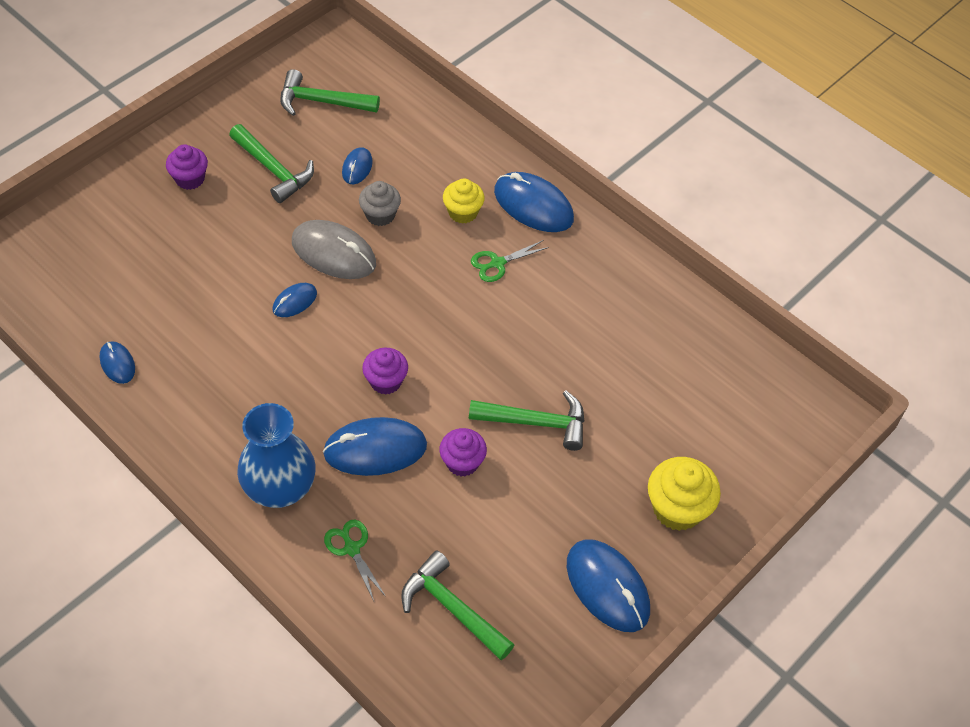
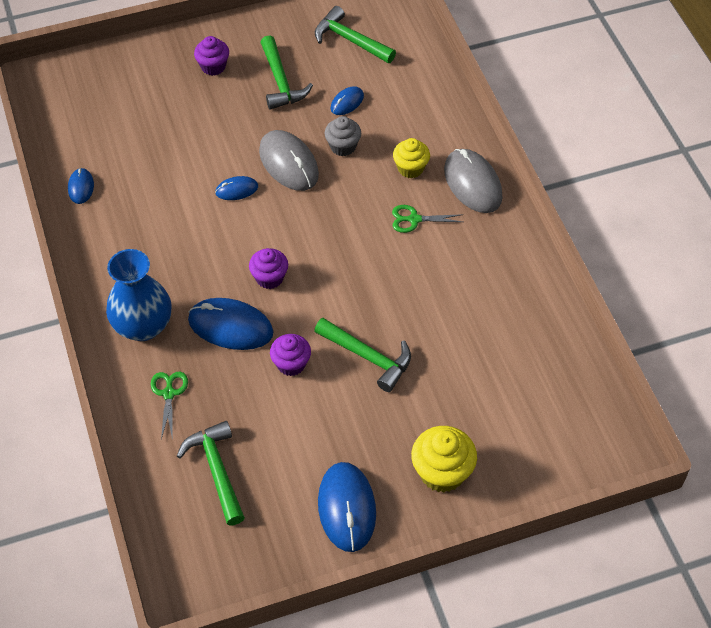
camera: 30 degrees right, 0 degrees up
blue mouse [494,172,574,232] -> grey mouse [444,149,503,213]

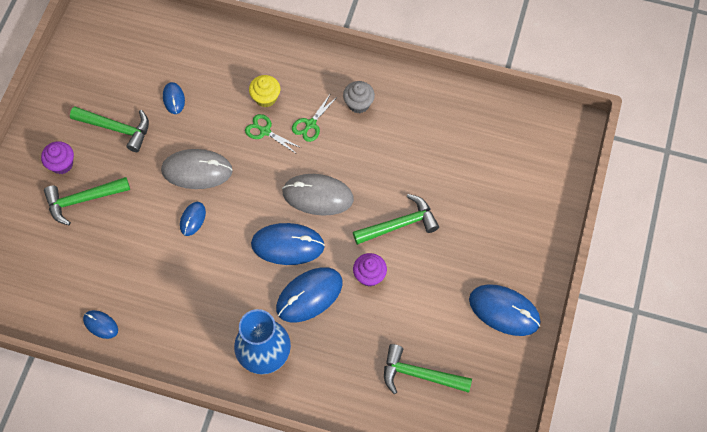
camera: 55 degrees left, 10 degrees up
green scissors [151,372,188,441] -> green scissors moved to [245,114,301,154]
purple cupcake [249,248,288,289] -> blue mouse [251,223,325,265]
green hammer [315,6,396,63] -> green hammer moved to [44,177,130,225]
grey cupcake [325,116,361,156] -> grey cupcake moved to [343,81,375,113]
yellow cupcake [411,426,477,493] -> none
grey mouse [444,149,503,213] -> grey mouse moved to [282,174,354,216]

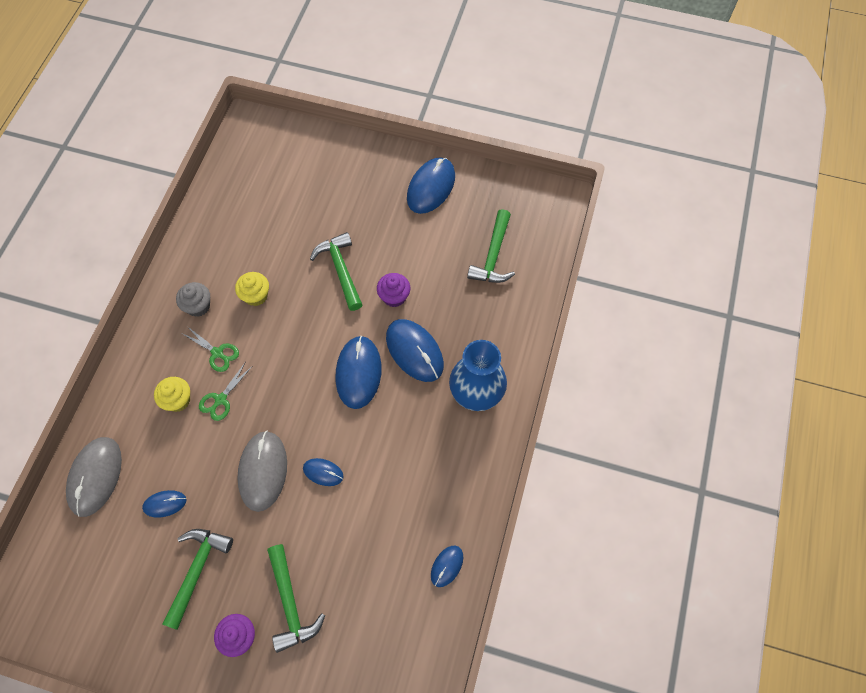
camera: 90 degrees left, 0 degrees up
grey mouse [282,174,354,216] -> grey mouse moved to [66,437,122,517]
none -> yellow cupcake [235,272,269,306]

